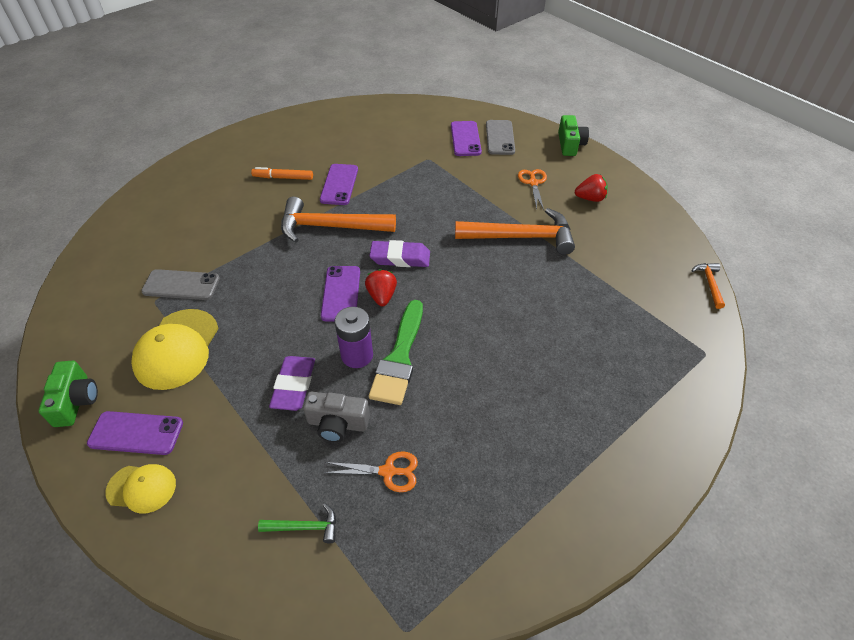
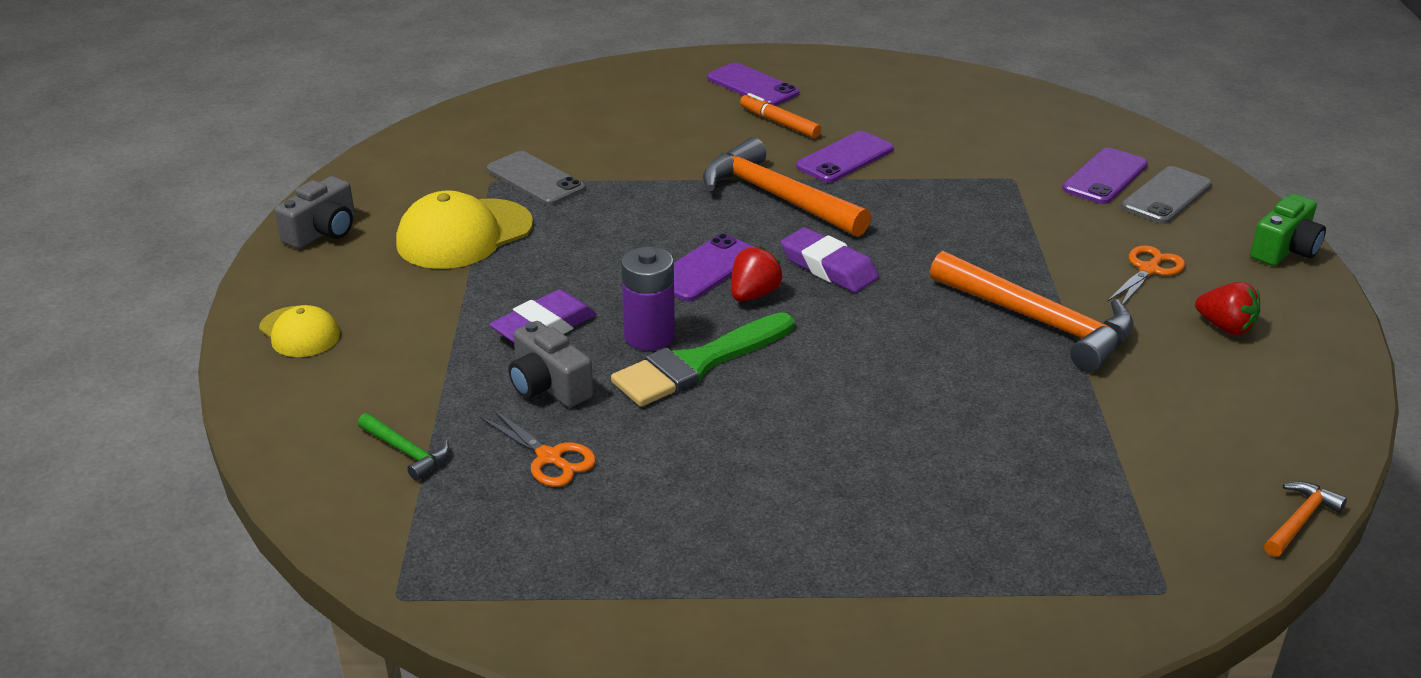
camera: 40 degrees right, 15 degrees down
green camera [39,361,98,427] -> grey camera [275,176,355,249]
purple phone [87,411,183,455] -> purple phone moved to [707,62,799,106]

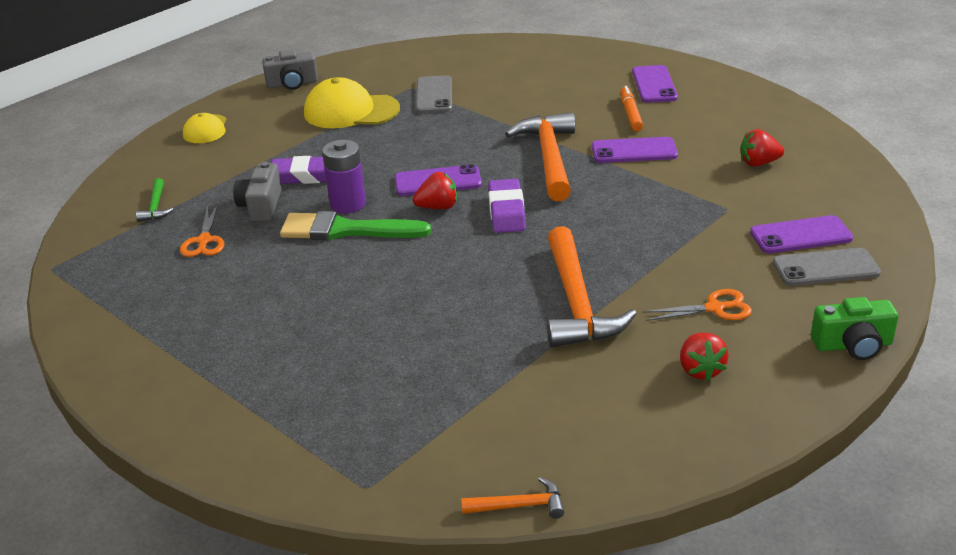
camera: 45 degrees right, 0 degrees up
none -> red strawberry [740,129,784,167]

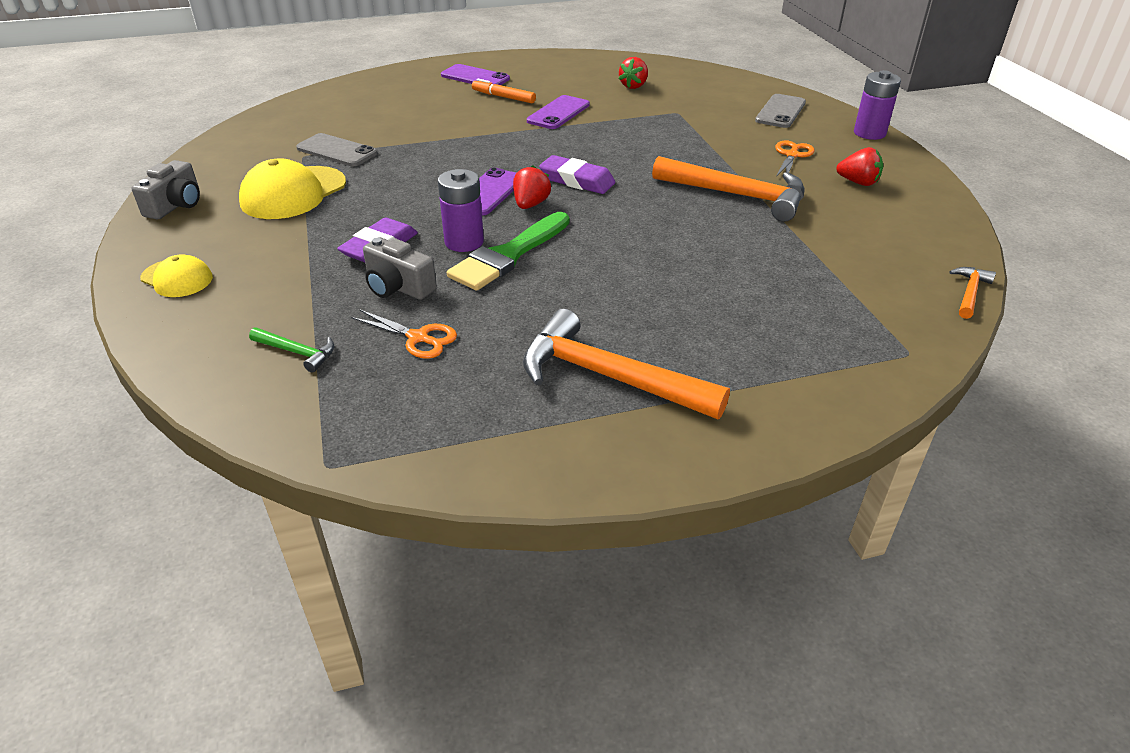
camera: 60 degrees left, 5 degrees up
orange hammer [505,112,575,201] -> orange hammer moved to [523,309,730,419]
purple phone [750,215,853,253] -> none
green camera [811,297,899,360] -> purple battery [854,70,901,140]

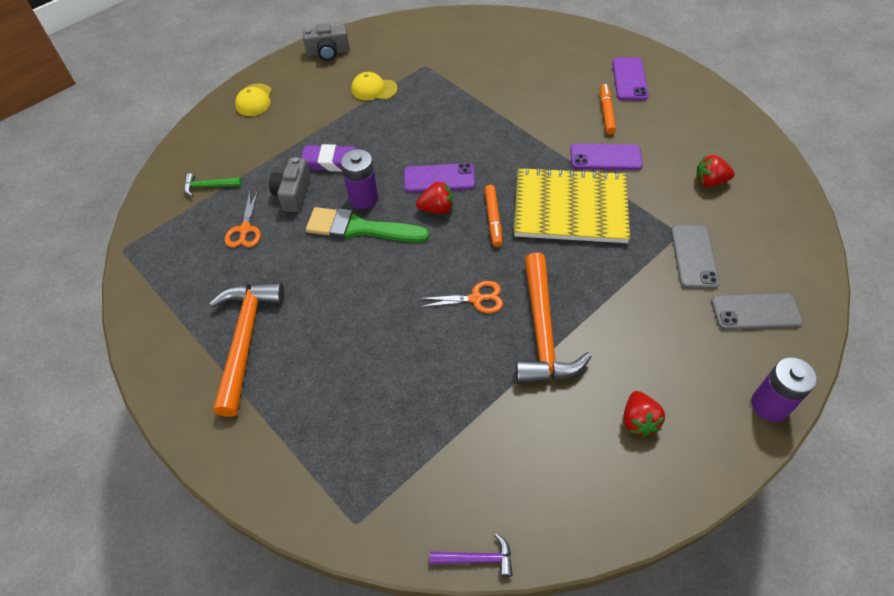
camera: 65 degrees right, 15 degrees up
yellow cap [239,158,346,219] -> yellow cap [351,72,398,100], size x0.59
green hammer [249,328,334,373] -> green hammer turned 90 degrees clockwise [184,173,242,197]
grey phone [296,133,377,166] -> grey phone moved to [671,225,720,289]
purple eraser [539,155,615,194] -> orange marker [485,185,502,247]
orange scissors [775,140,814,177] -> orange scissors moved to [419,281,503,313]
orange hammer [949,267,996,319] -> purple hammer [430,533,513,577]
none -> yellow notebook [514,167,630,243]

